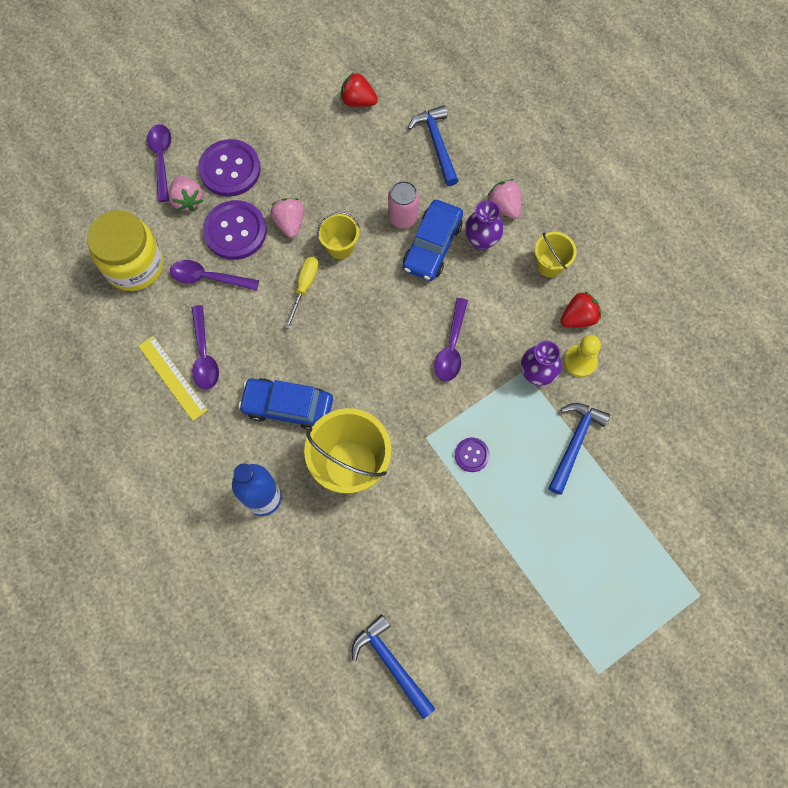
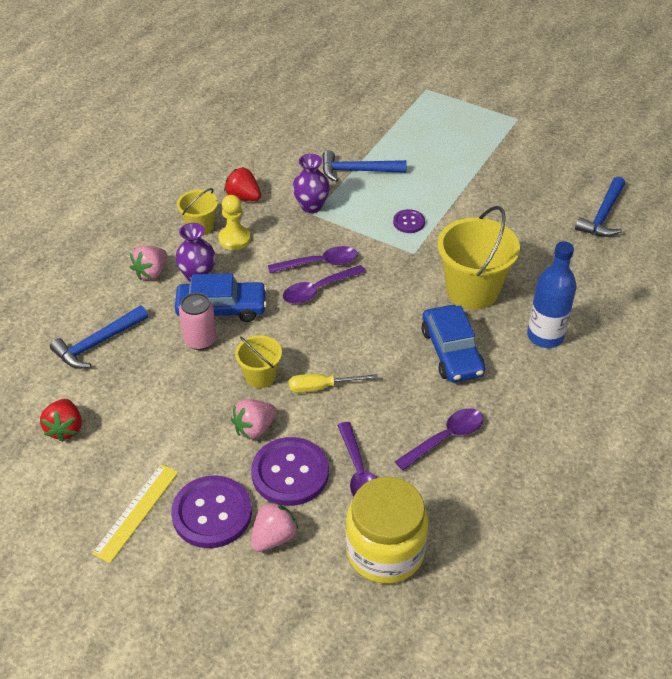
camera: 115 degrees left, 25 degrees down
yellow ruler [138,336,208,421] -> yellow ruler moved to [92,464,178,563]
purple spoon [147,124,171,202] -> purple spoon moved to [283,265,366,304]
yellow pawn [564,335,601,377] -> yellow pawn moved to [219,195,251,250]

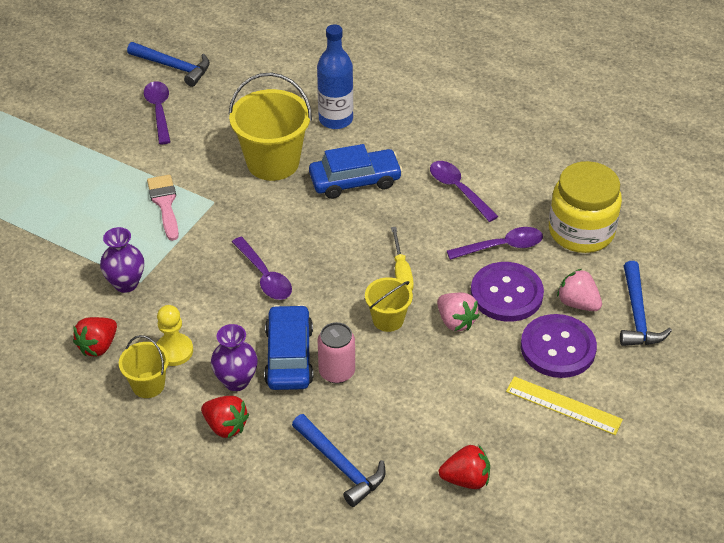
camera: 90 degrees left, 0 degrees up
pink strawberry [130,246,167,280] -> red strawberry [201,396,249,438]
purple spoon [268,246,358,273] -> purple spoon moved to [144,81,171,144]
blue hammer [322,150,407,182] -> blue hammer moved to [620,261,672,346]
purple button [393,209,425,233] -> pink brush [147,175,179,241]

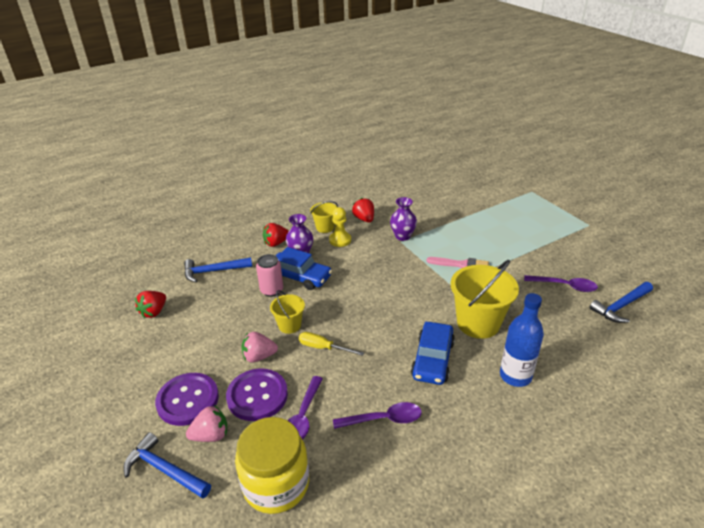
camera: 120 degrees right, 10 degrees down
purple spoon [232,237,292,300] -> none
yellow ruler [506,376,623,435] -> none

